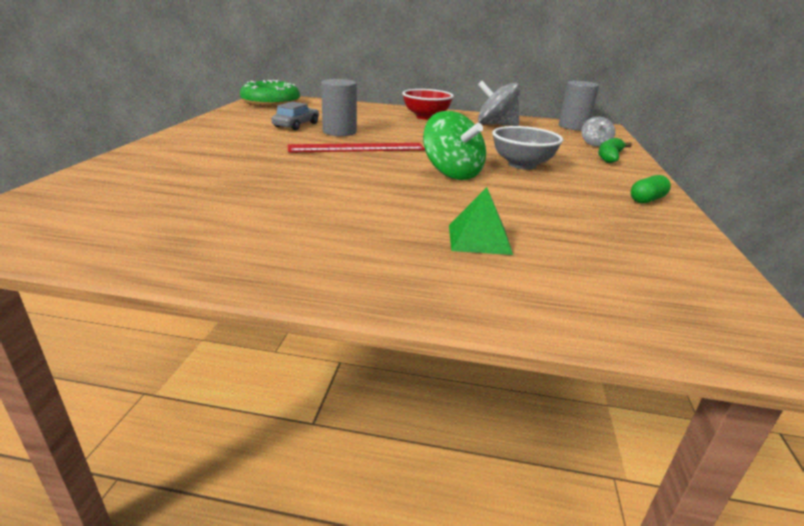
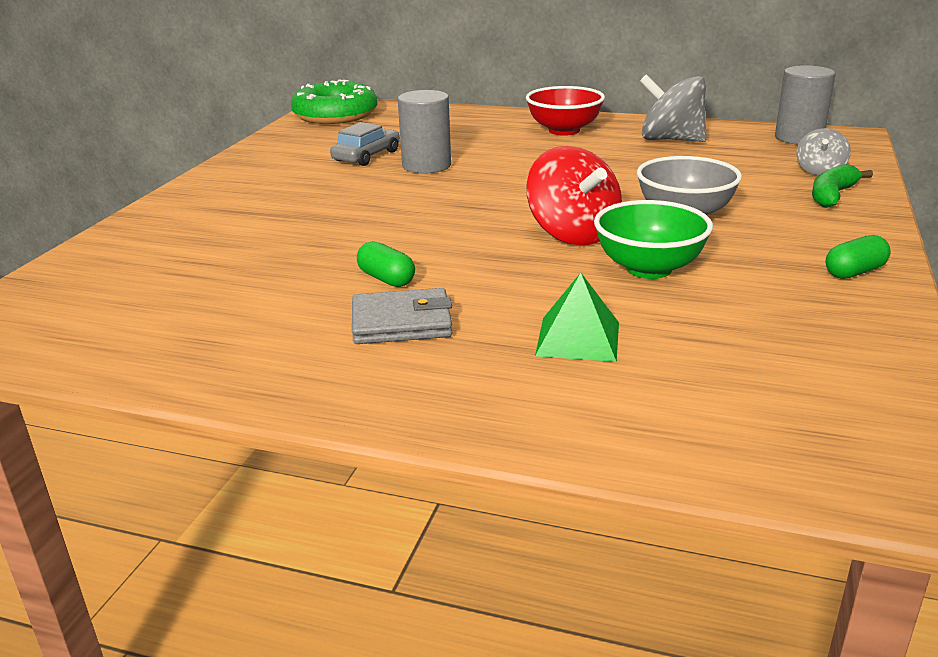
camera: 10 degrees right, 0 degrees up
red ruler [288,143,425,153] -> none
green spinning top [423,111,486,180] -> red spinning top [527,146,622,245]
none -> grey wallet [352,288,453,344]
none -> green capsule [357,241,415,287]
none -> green bowl [594,200,713,279]

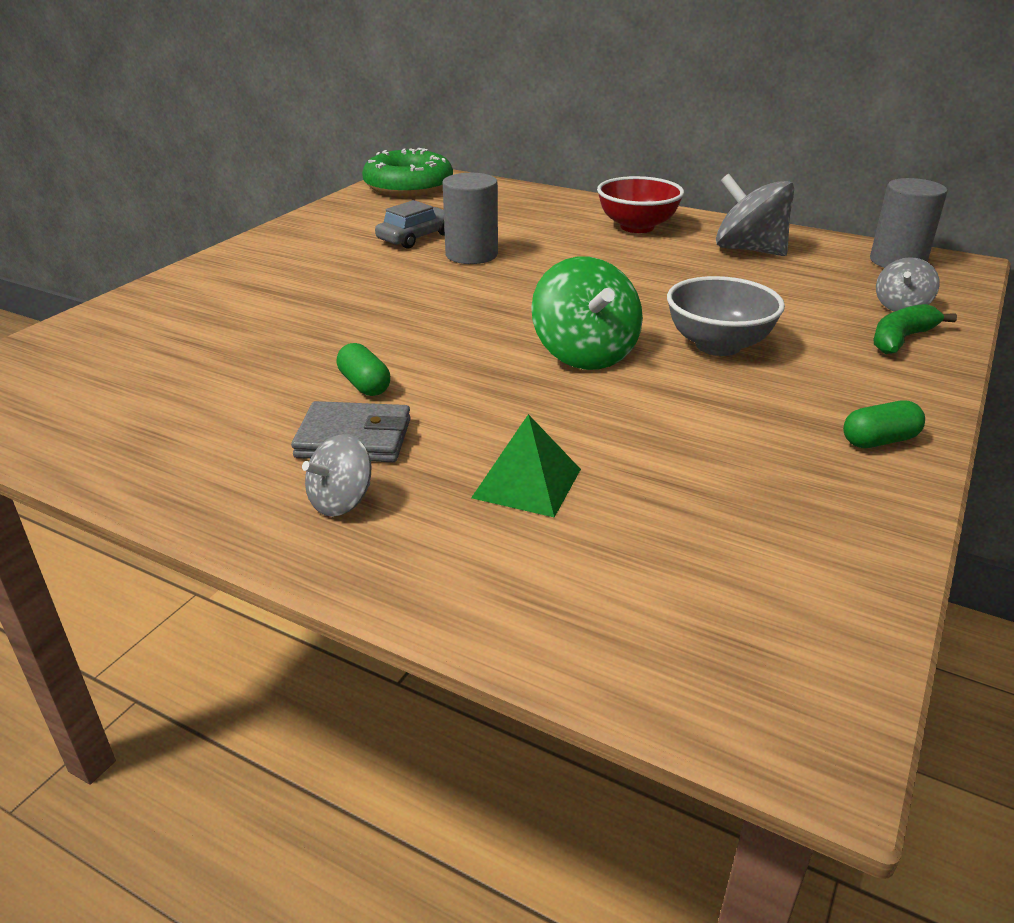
camera: 10 degrees right, 5 degrees up
red spinning top [527,146,622,245] -> green spinning top [531,257,643,370]
green bowl [594,200,713,279] -> none
none -> grey spinning top [302,434,371,517]

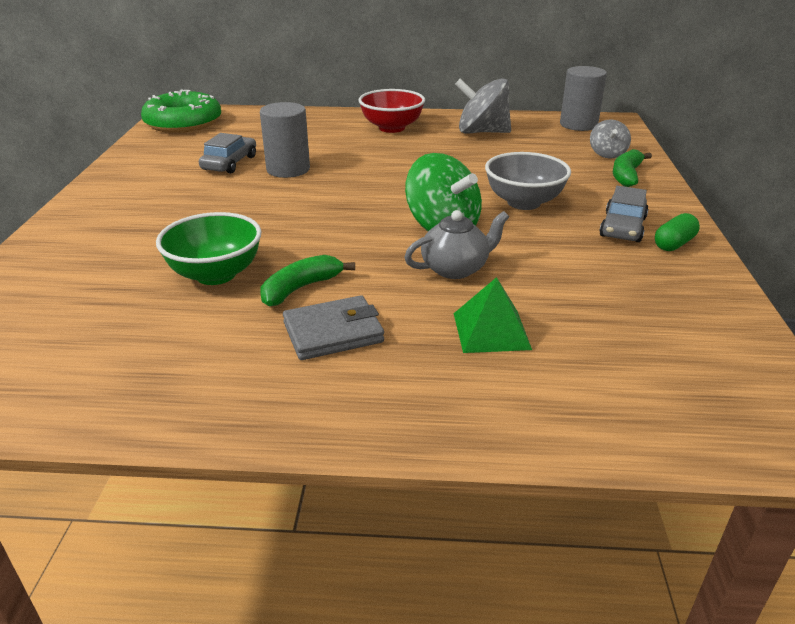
camera: 25 degrees left, 0 degrees up
grey spinning top [302,434,371,517] -> none
green capsule [336,343,390,396] -> green banana [261,255,355,307]
none -> green bowl [156,212,261,285]
none -> grey teapot [404,210,509,279]
none -> grey car [599,186,648,242]

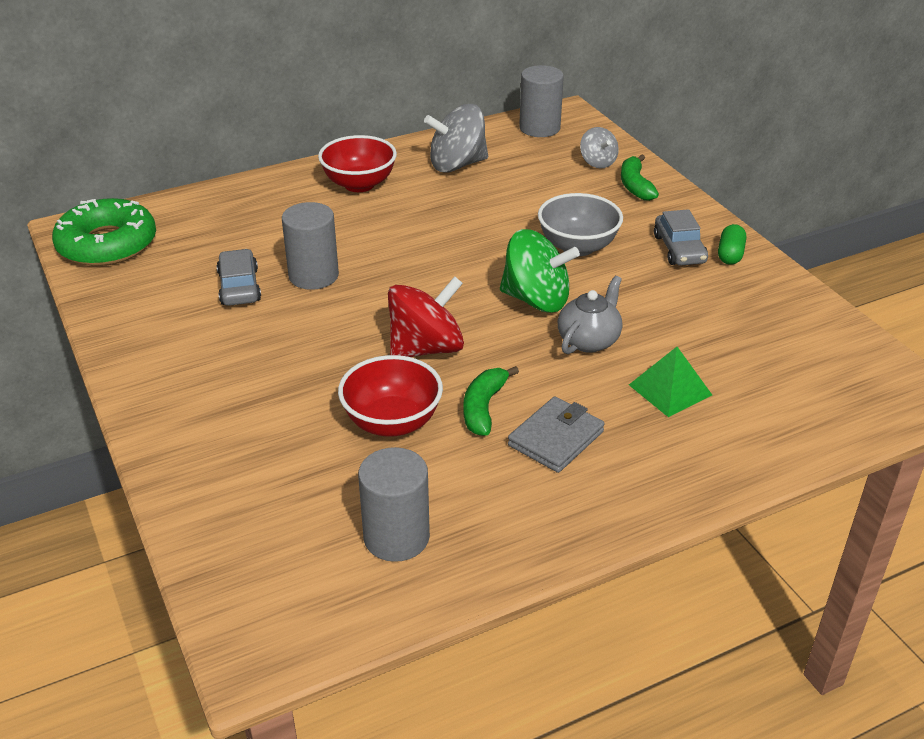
camera: 30 degrees left, 5 degrees up
green bowl [156,212,261,285] -> red bowl [338,355,443,437]
none -> grey cylinder [358,447,430,562]
none -> red spinning top [388,276,464,357]

